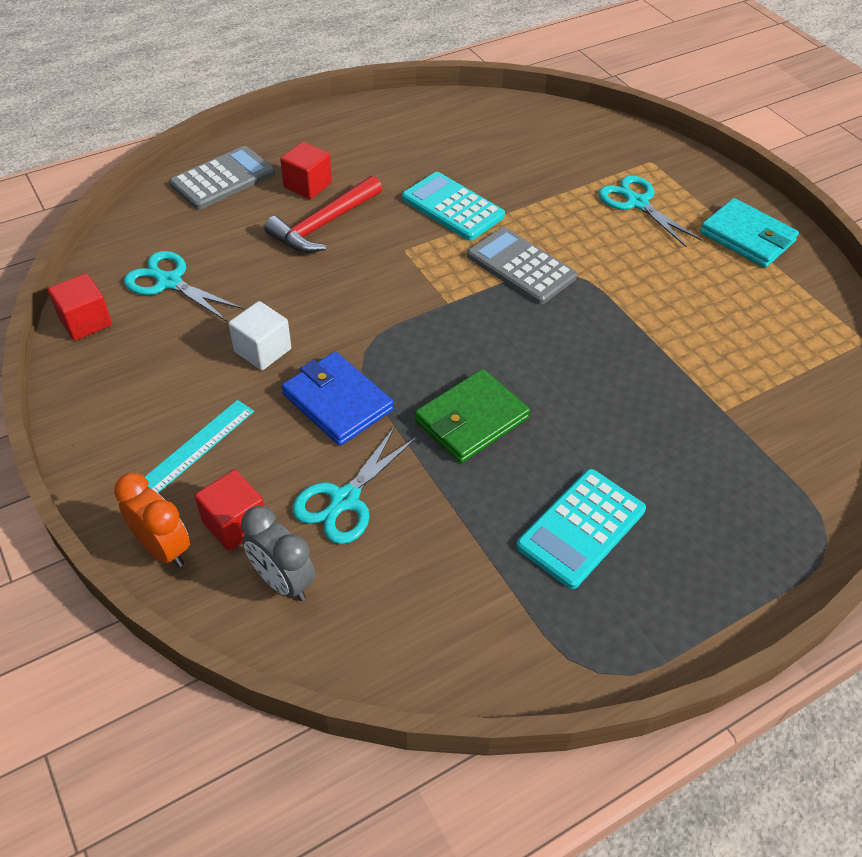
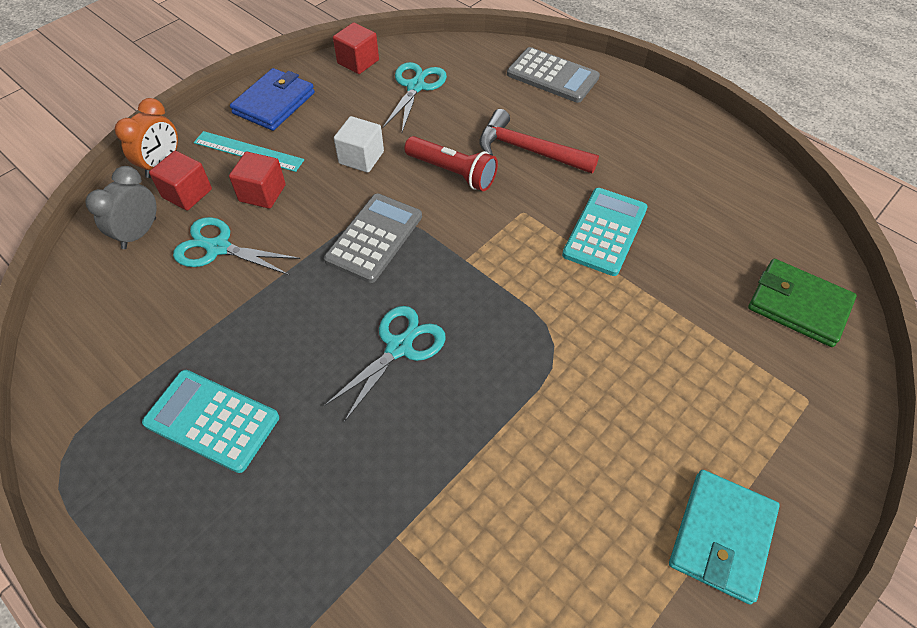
camera: 75 degrees right, 5 degrees up
red cube [280,142,332,199] -> red cube moved to [229,152,286,209]
blue wallet [282,352,394,446] -> blue wallet moved to [230,68,315,131]
green wallet [415,369,530,463] -> green wallet moved to [748,259,857,347]
grey calculator [467,227,577,305] -> grey calculator moved to [324,194,422,283]
turquoise scissors [599,175,702,248] -> turquoise scissors moved to [324,306,446,422]
none -> red flashlight [404,136,498,191]

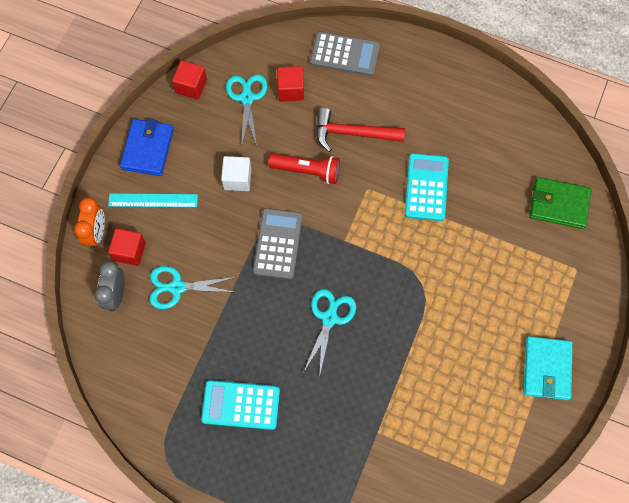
camera: 20 degrees left, 15 degrees up
red cube [229,152,286,209] -> red cube moved to [277,66,304,101]

